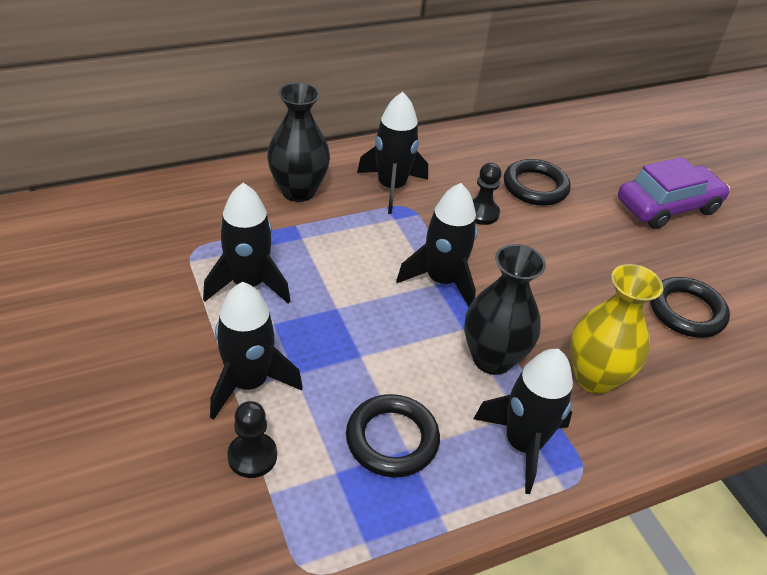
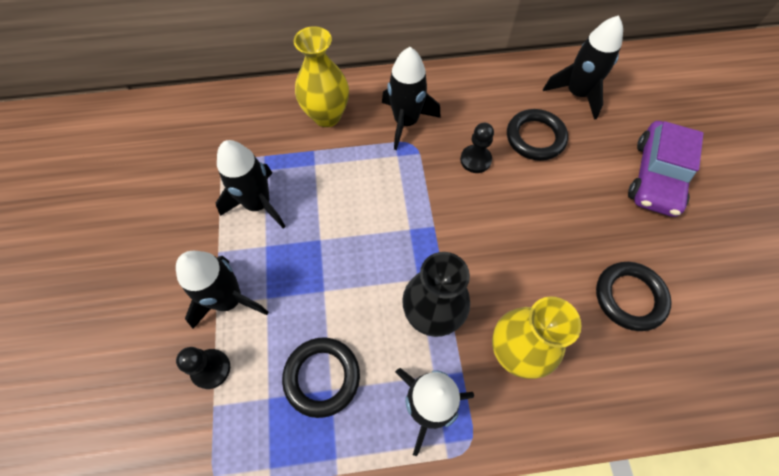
camera: 20 degrees right, 20 degrees up
black vase [267,82,330,202] -> yellow vase [294,26,349,127]
black rocket [396,183,477,307] -> black rocket moved to [543,15,623,120]
purple car [618,157,730,229] -> purple car turned 120 degrees clockwise [628,121,704,217]

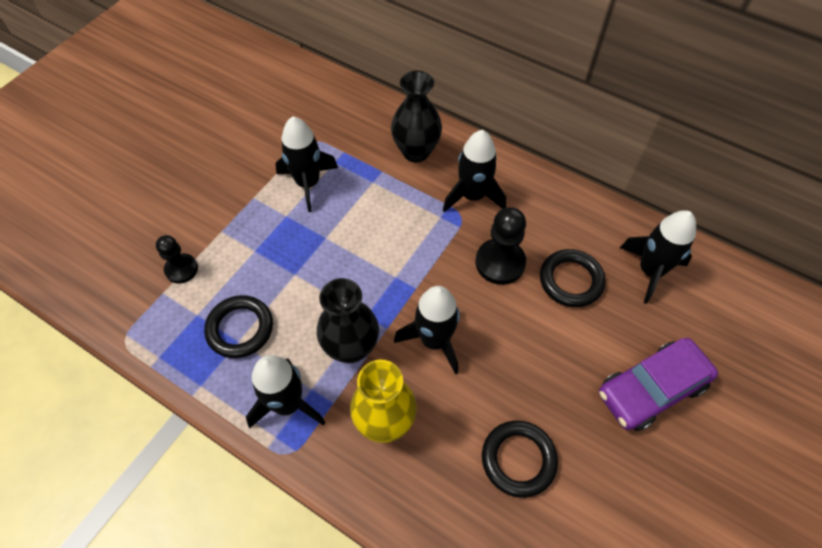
camera: 40 degrees right, 5 degrees down
black rocket [176,251,269,329] -> black rocket moved to [394,286,460,375]
yellow vase [294,26,349,127] -> black vase [391,71,442,162]
black pawn [460,123,494,173] -> black pawn [475,207,526,285], size x1.56

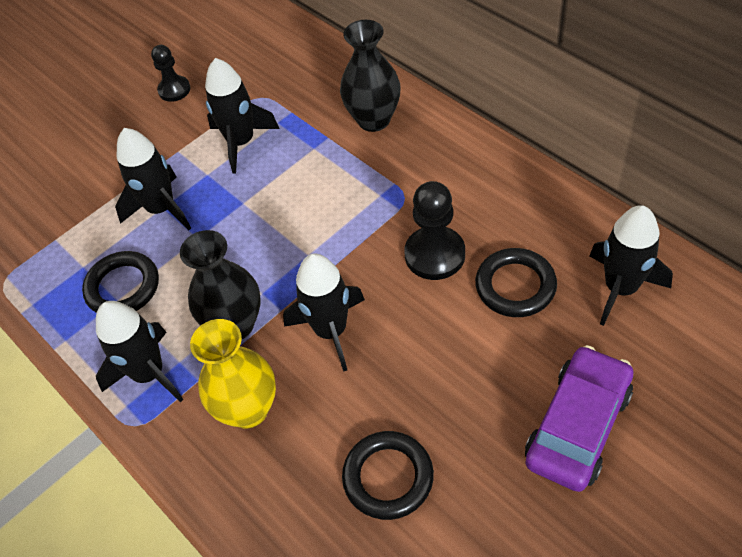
camera: 20 degrees right, 5 degrees down
black pawn [156,235,198,284] -> black pawn moved to [151,45,190,102]
black rocket [443,130,506,212] -> black rocket moved to [115,128,191,230]
purple car [599,338,718,431] -> purple car turned 135 degrees clockwise [525,345,633,492]

